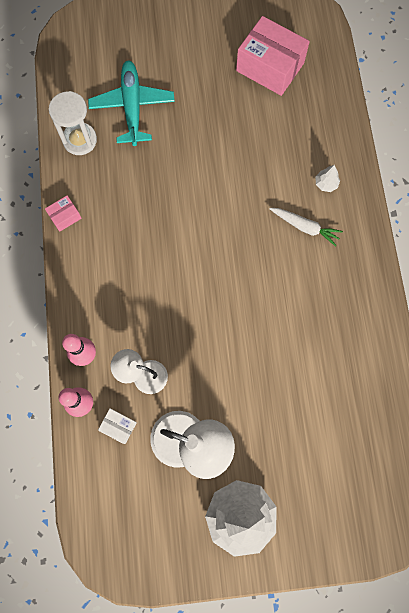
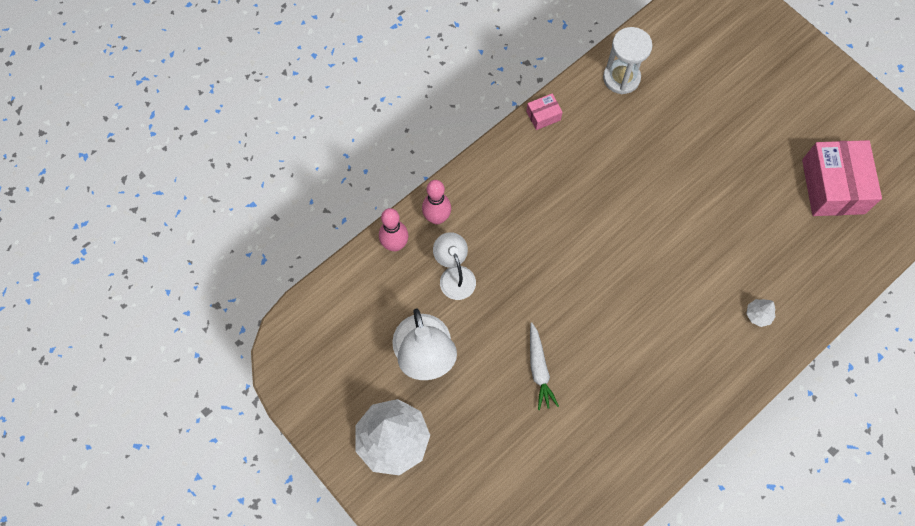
camera: 55 degrees right, 5 degrees down
pink box [45,196,82,232] -> pink box turned 45 degrees counterclockwise [526,94,563,130]
turquoise plane [88,61,175,146] -> none
white box [98,408,137,444] -> none
white carrot [269,208,343,246] -> white carrot moved to [530,323,559,410]

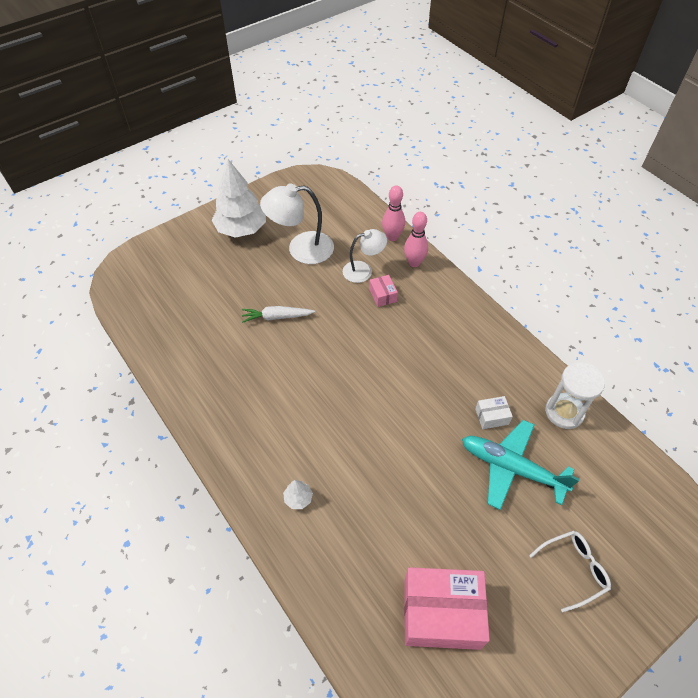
camera: 95 degrees right, 15 degrees down
pink box [526,94,563,130] -> pink box moved to [369,275,398,307]
none -> turquoise plane [462,420,580,510]
none -> white box [475,396,513,429]
none -> white glasses [529,530,611,612]

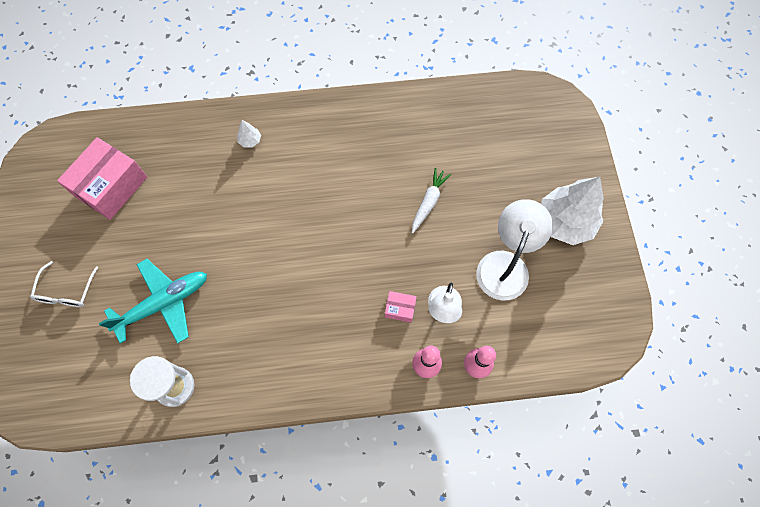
camera: 120 degrees right, 15 degrees up
white box [475,396,513,429] -> none

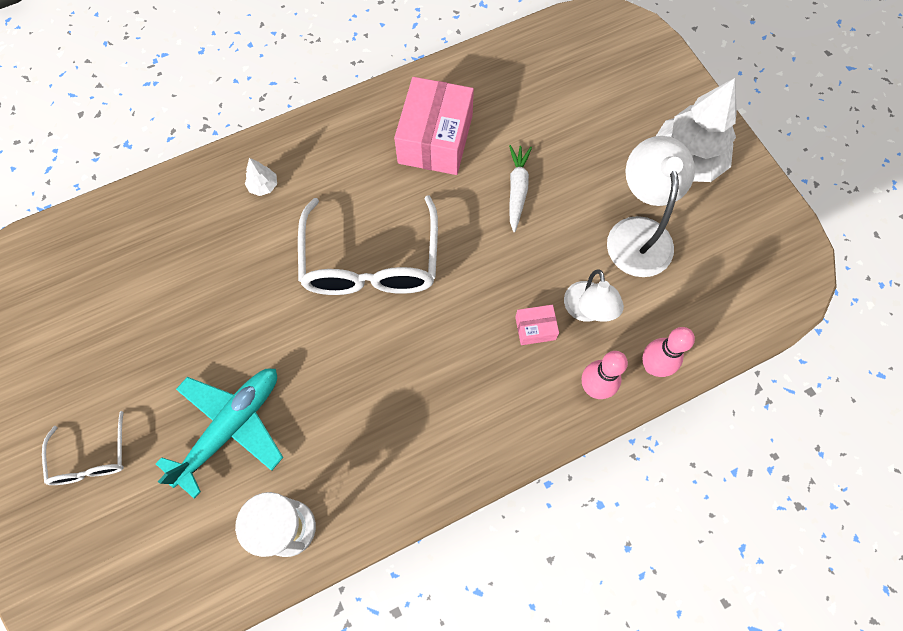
camera: 20 degrees left, 0 degrees up
pink box [57,137,147,220] -> pink box moved to [394,77,474,175]
none -> white glasses [298,195,438,295]

